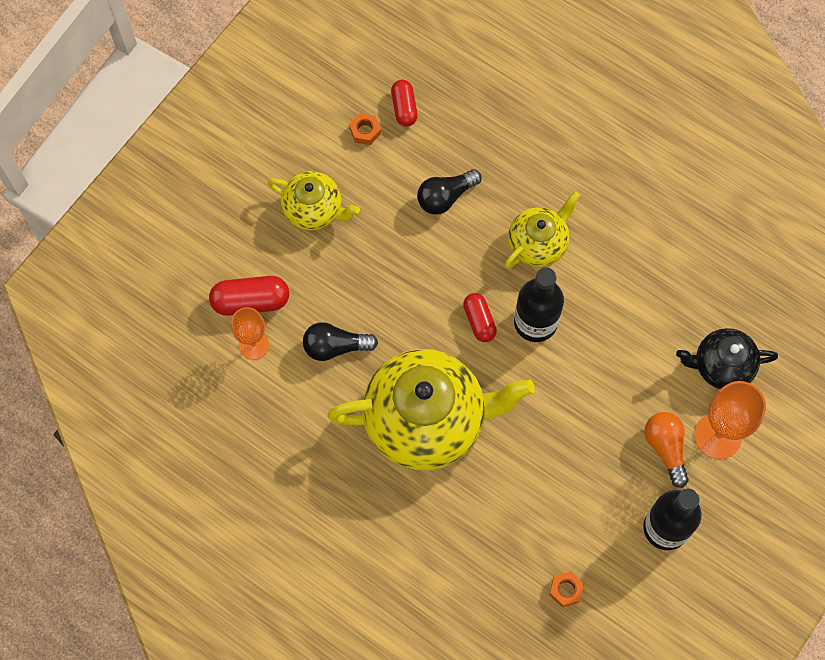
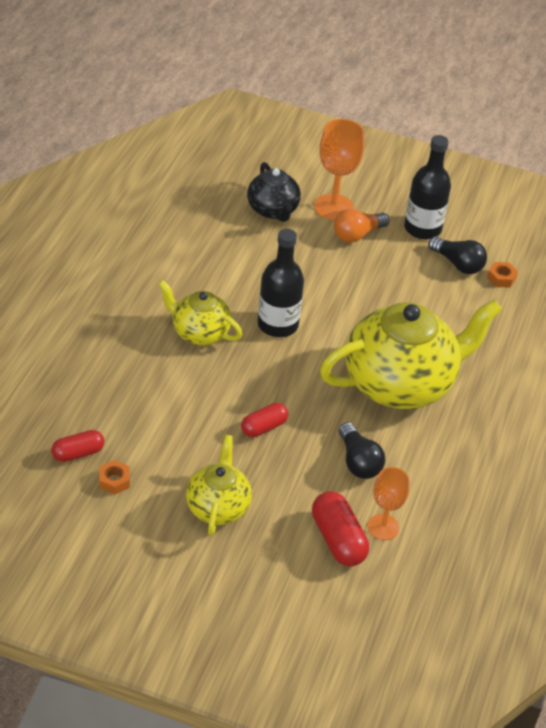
camera: 110 degrees left, 25 degrees down
yellow teapot [327,349,535,470] -> yellow teapot turned 90 degrees clockwise [320,299,502,409]
black light bulb [417,169,482,215] -> black light bulb moved to [428,237,487,274]
red capsule [463,293,497,342] -> red capsule moved to [241,403,288,437]

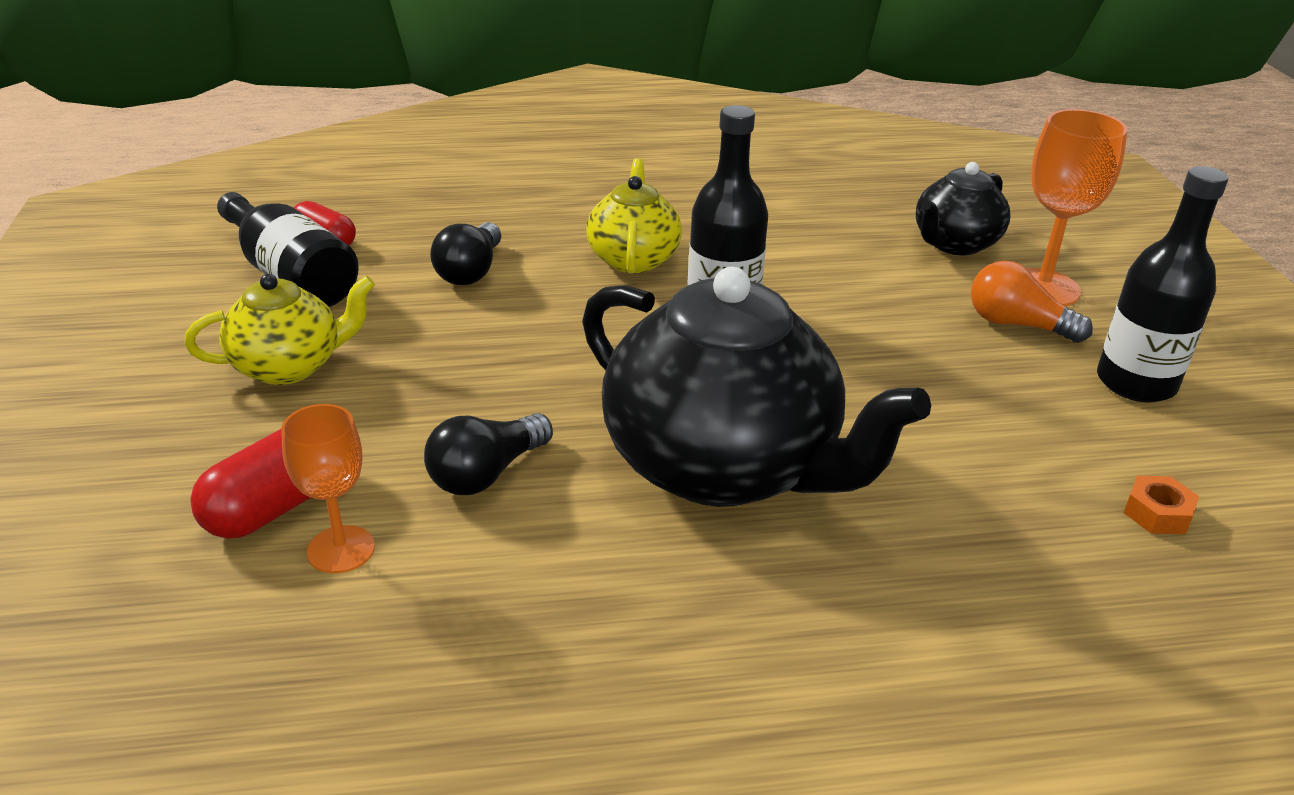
camera: 65 degrees right, 10 degrees down
orange nut [99,460,130,495] -> black bottle [217,192,359,307]
red capsule [241,403,288,437] -> none
yellow teapot [320,299,502,409] -> black teapot [582,267,931,507]
black light bulb [428,237,487,274] -> black light bulb moved to [430,222,501,285]

